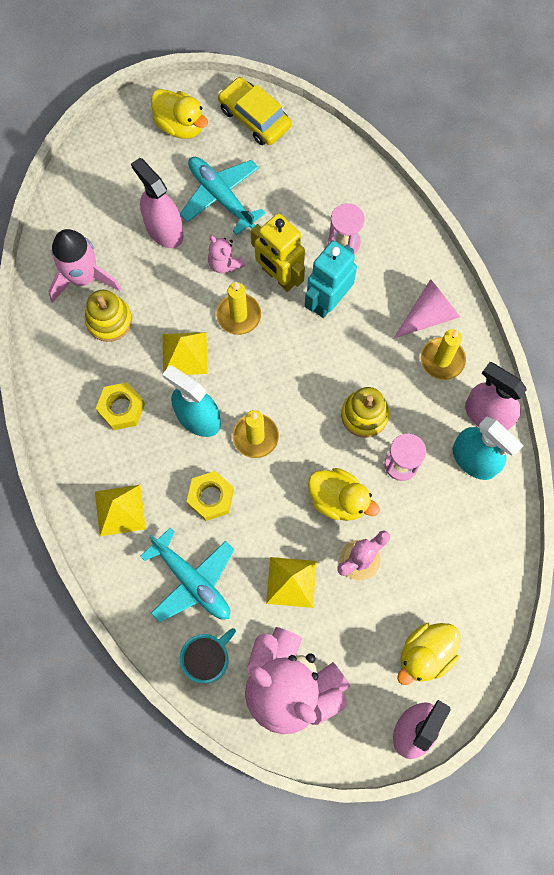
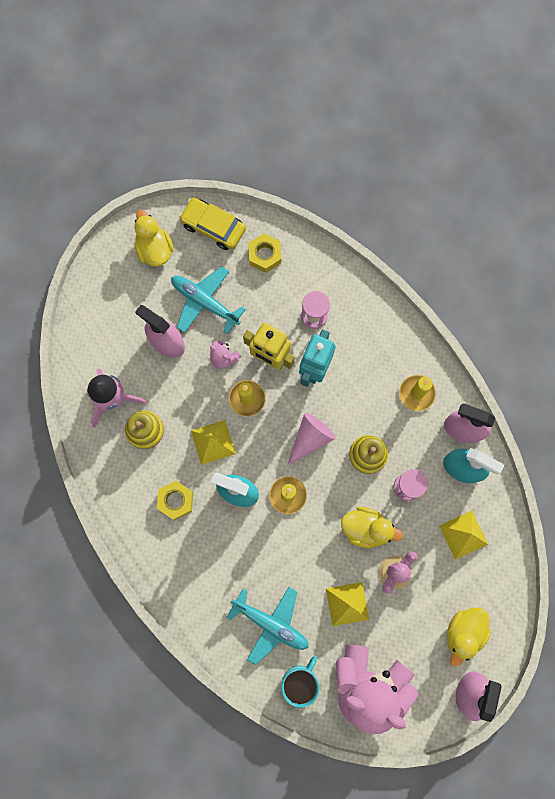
camera: 15 degrees left, 5 degrees up
yellow pyramid [95,485,146,536] -> yellow pyramid moved to [439,511,488,560]
yellow duck [151,89,208,139] -> yellow duck turned 135 degrees counterclockwise [134,210,174,267]
yellow nut [187,471,234,521] -> yellow nut moved to [248,233,281,273]
pink cone [394,279,460,338] -> pink cone moved to [287,413,336,466]

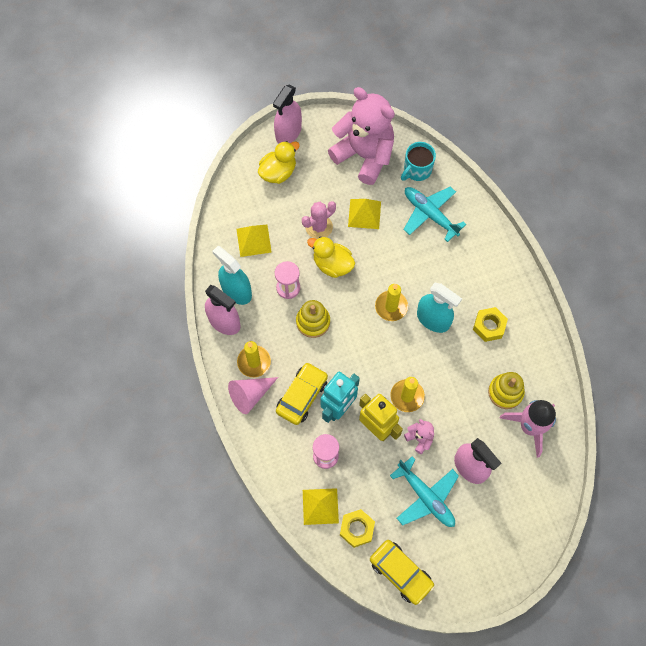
camera: 165 degrees left, 10 degrees down
yellow duck [134,210,174,267] -> none
yellow pyramid [191,420,236,465] -> yellow pyramid moved to [303,488,339,525]
pink cone [287,413,336,466] -> pink cone moved to [228,377,278,414]
none -> yellow car [276,362,328,425]

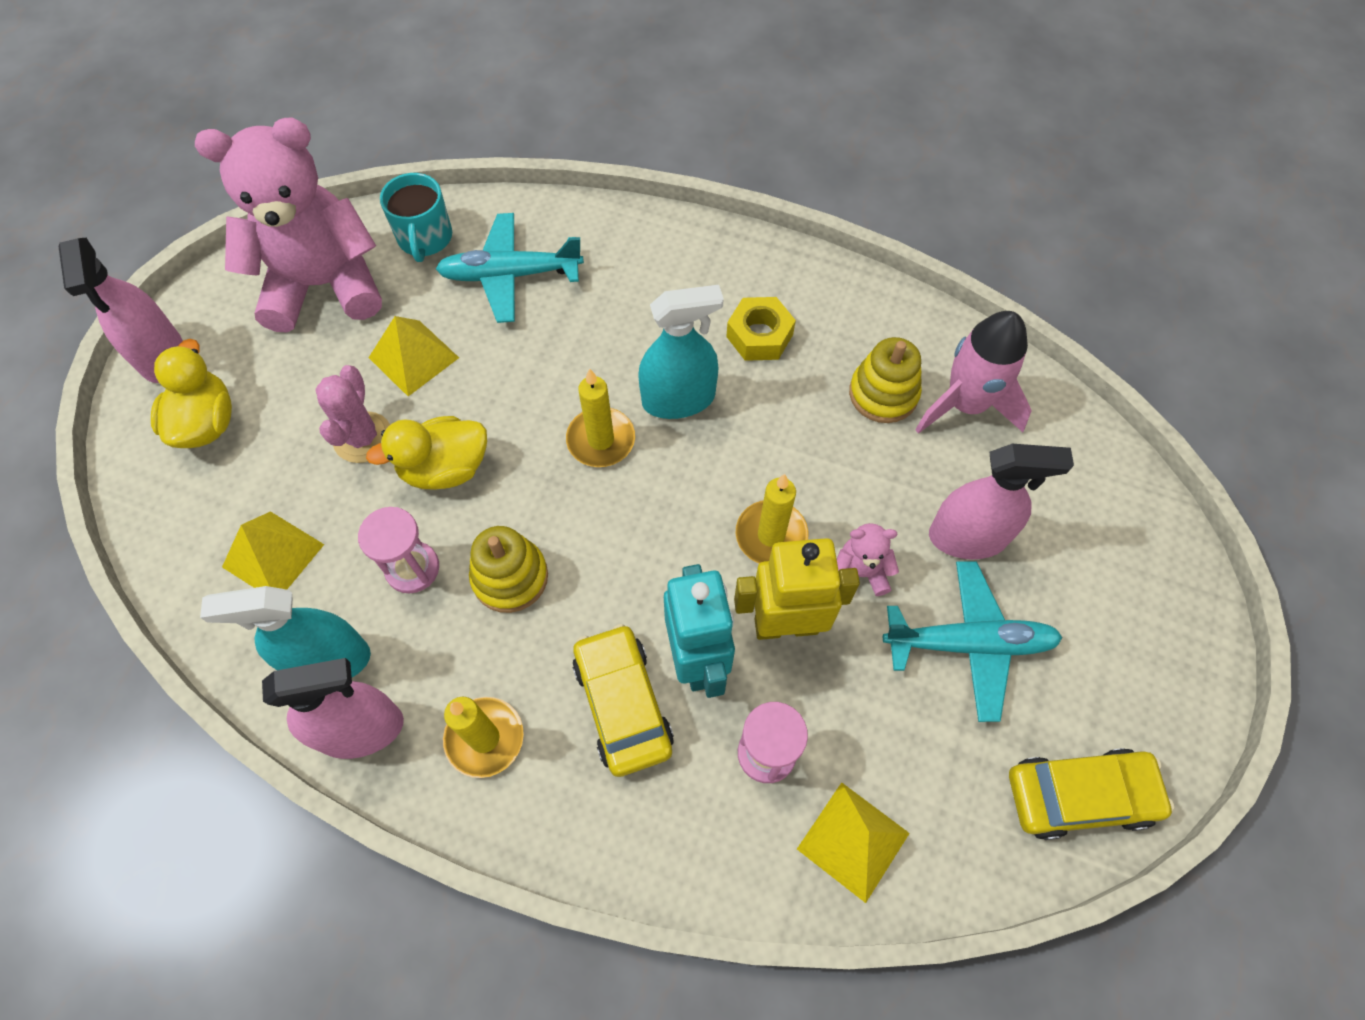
camera: 50 degrees left, 5 degrees down
pink cone [228,377,278,414] -> none
yellow nut [340,509,375,548] -> none

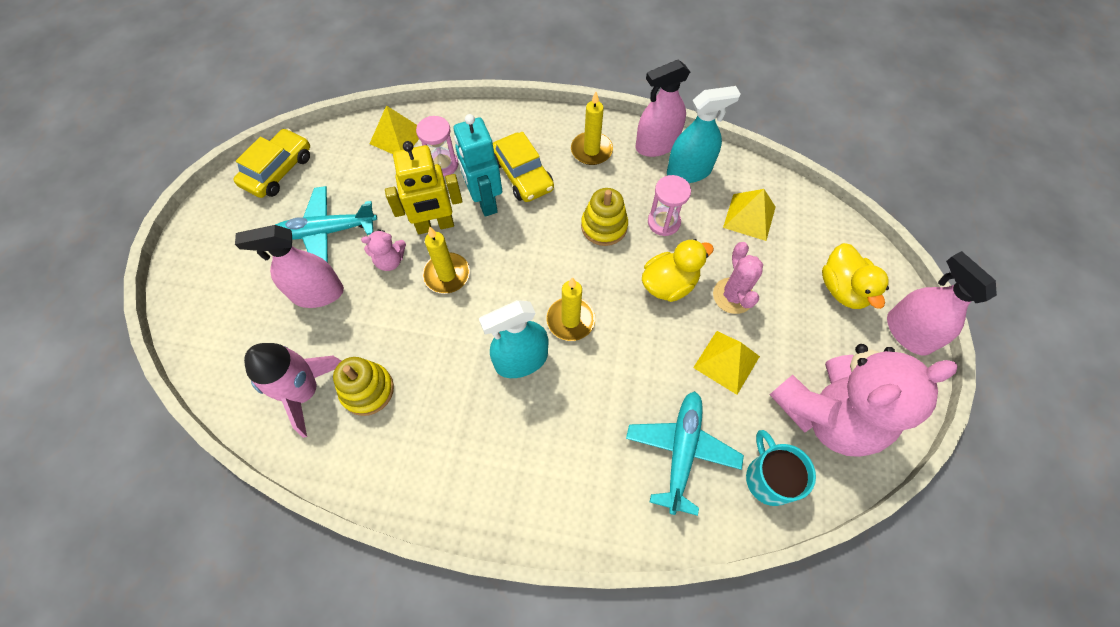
camera: 170 degrees right, 0 degrees up
turquoise plane [436,213,584,323] -> turquoise plane turned 60 degrees counterclockwise [626,391,744,516]
yellow nut [726,297,796,361] -> none
yellow car [1009,748,1174,840] -> yellow car turned 135 degrees clockwise [233,128,310,198]

